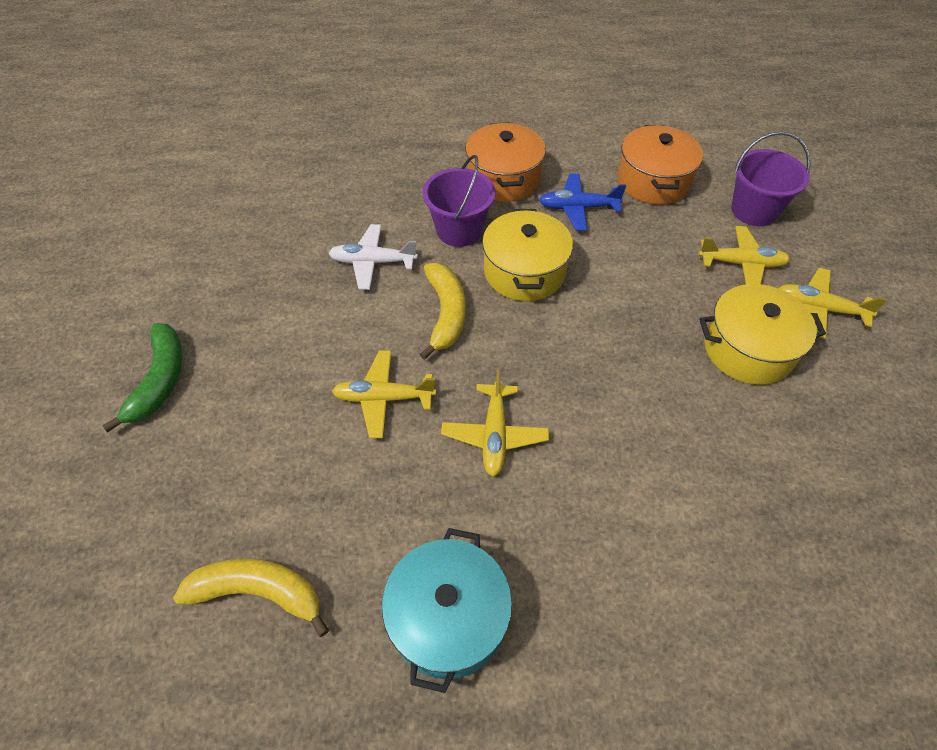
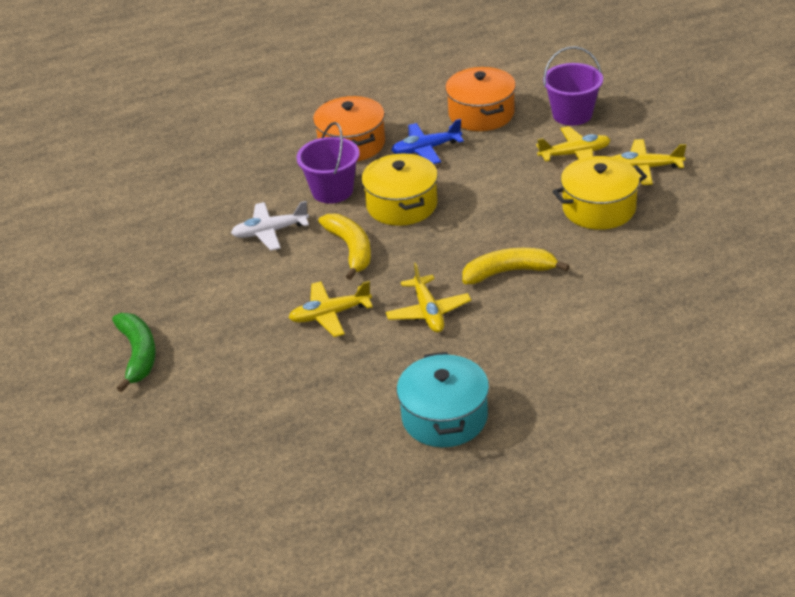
camera: 15 degrees left, 15 degrees down
yellow banana [173,558,329,637] -> yellow banana moved to [462,248,569,284]

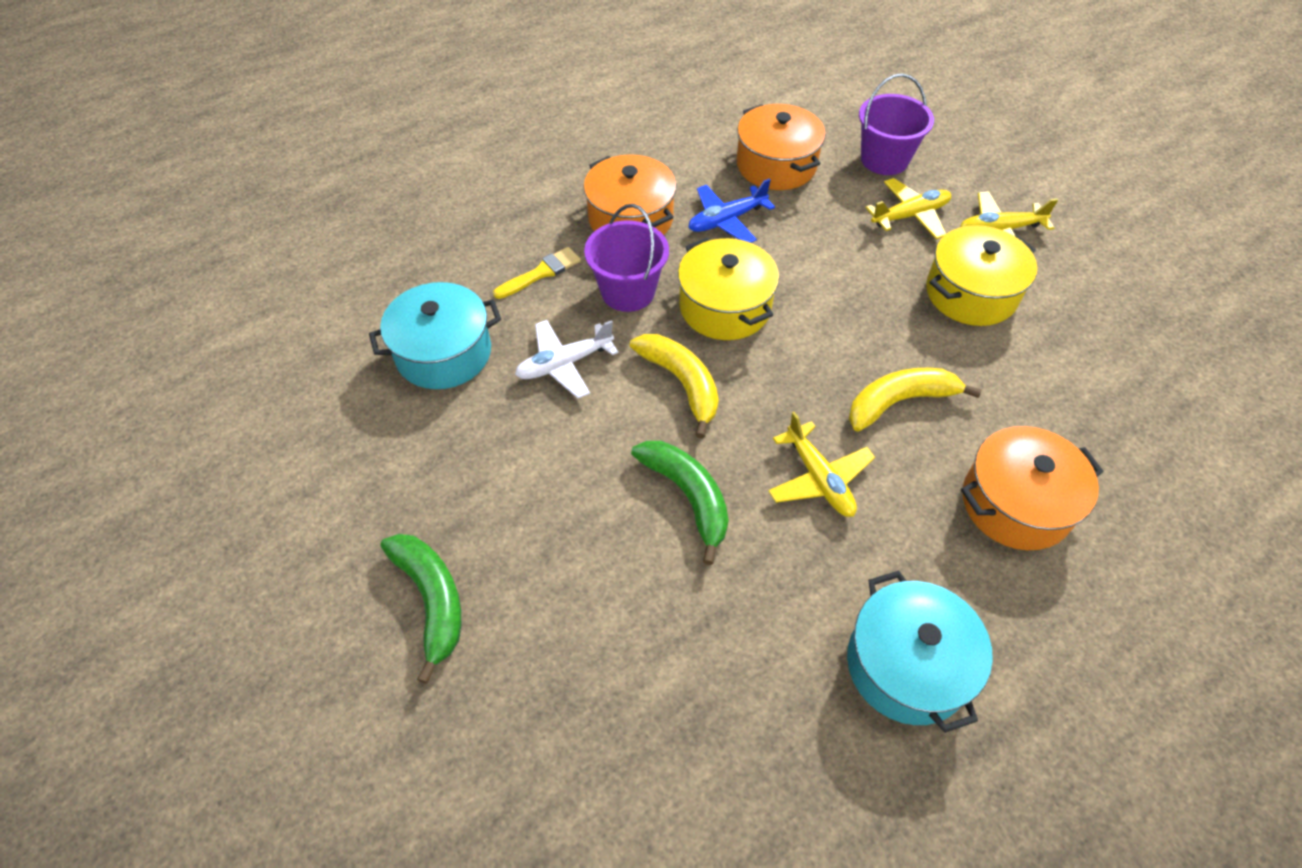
camera: 15 degrees left, 15 degrees up
yellow plane [289,281,373,337] -> green banana [631,441,729,565]
none -> turquoise pot [369,282,501,389]
none -> yellow brush [493,247,581,299]
none -> orange pot [961,426,1104,550]

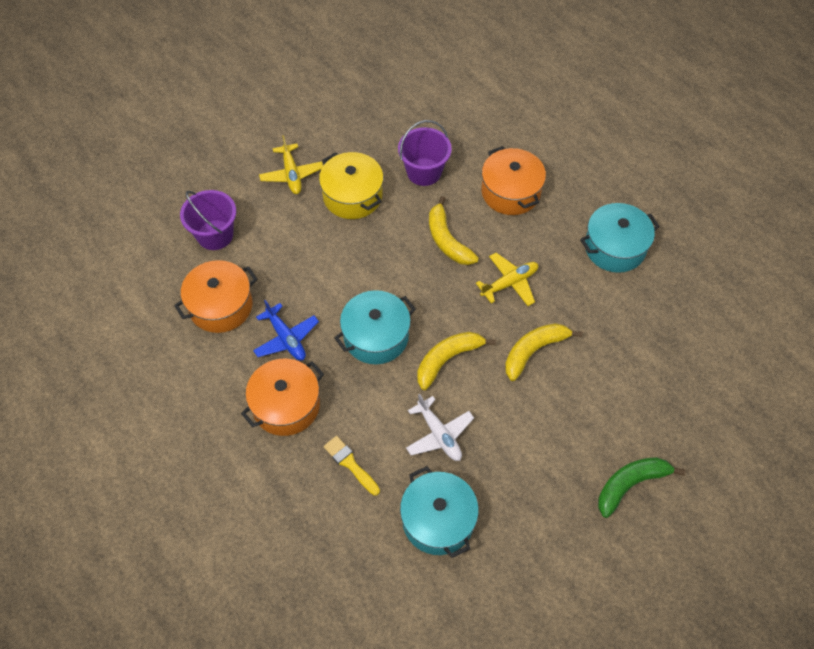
camera: 95 degrees left, 5 degrees up
purple bucket [584,204,669,312] -> purple bucket moved to [398,120,452,186]
green banana [631,441,729,565] -> yellow banana [505,323,582,381]
yellow pot [678,237,779,340] -> turquoise pot [334,290,416,364]
yellow plane [866,178,951,239] -> none

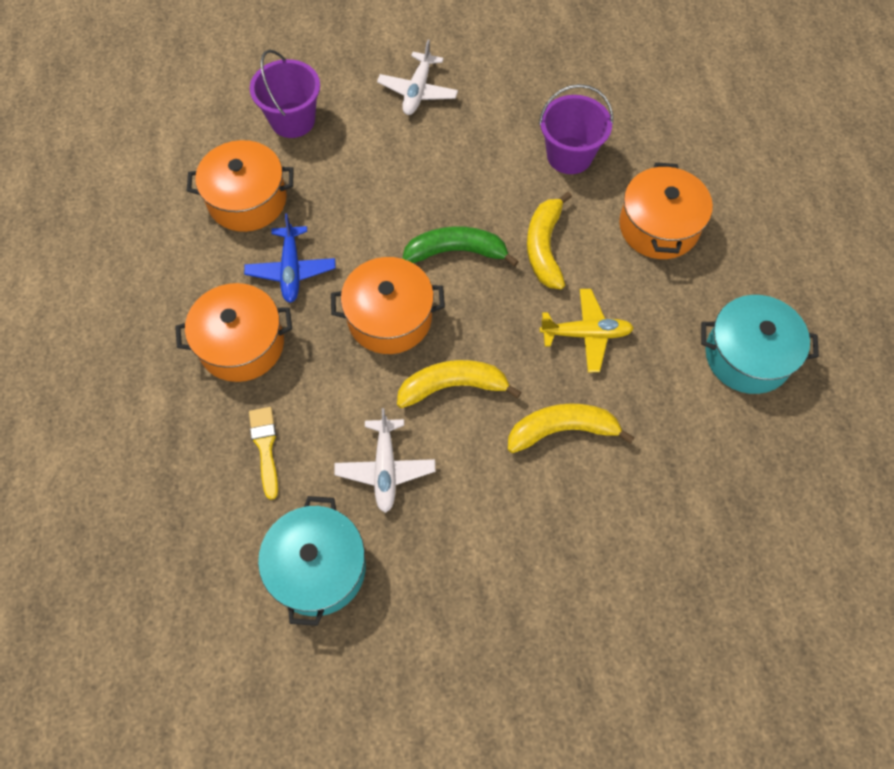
camera: 30 degrees right, 5 degrees up
yellow plane [259,135,323,194] -> white plane [377,40,458,115]
yellow pot [319,152,384,219] -> none
turquoise pot [334,290,416,364] -> orange pot [331,257,445,354]
green banana [598,457,686,518] -> green banana moved to [402,226,519,267]

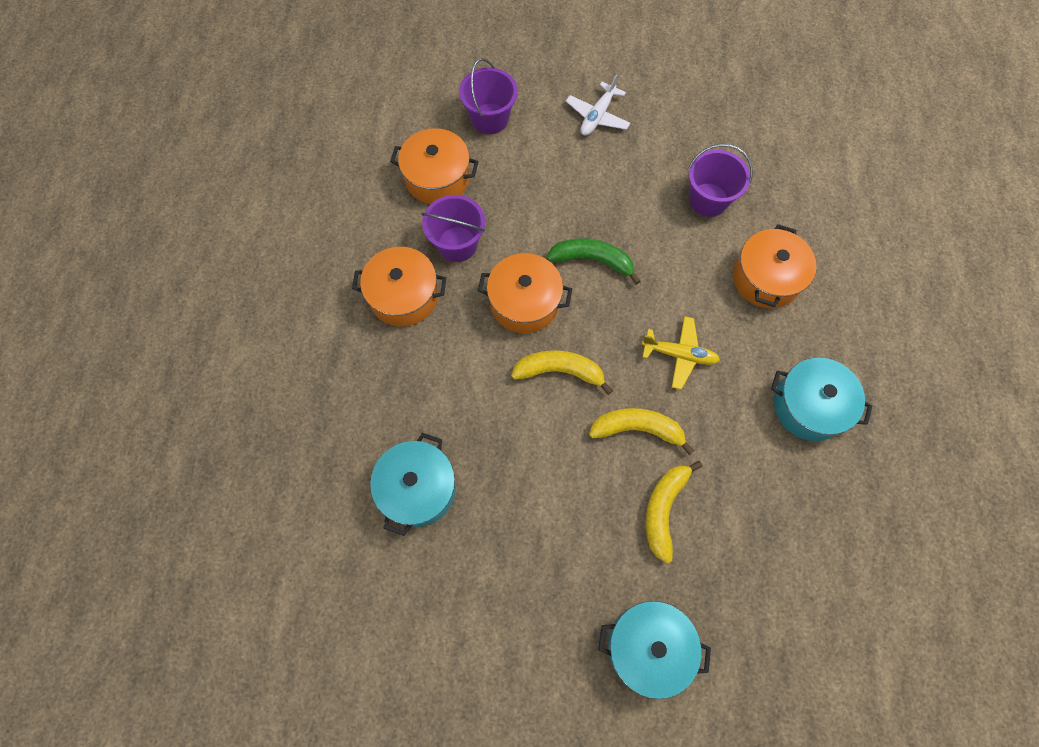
camera: 15 degrees right, 5 degrees up
blue plane [244,213,336,303] -> purple bucket [422,195,485,262]
yellow brush [249,407,278,500] -> none
white plane [334,408,435,513] -> none
yellow banana [527,191,572,289] -> yellow banana moved to [646,461,702,564]
none -> turquoise pot [598,601,711,699]

